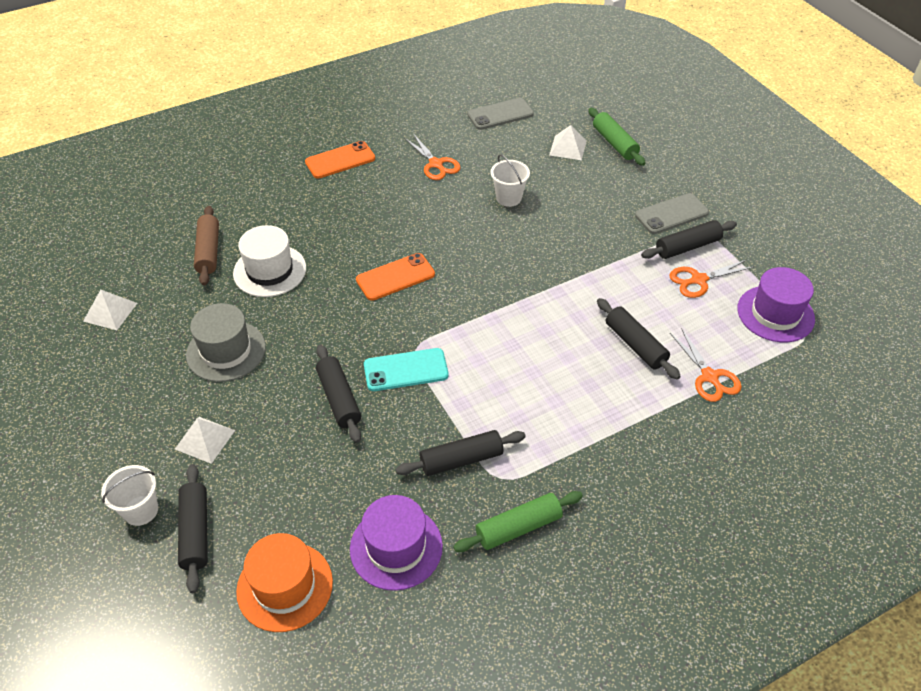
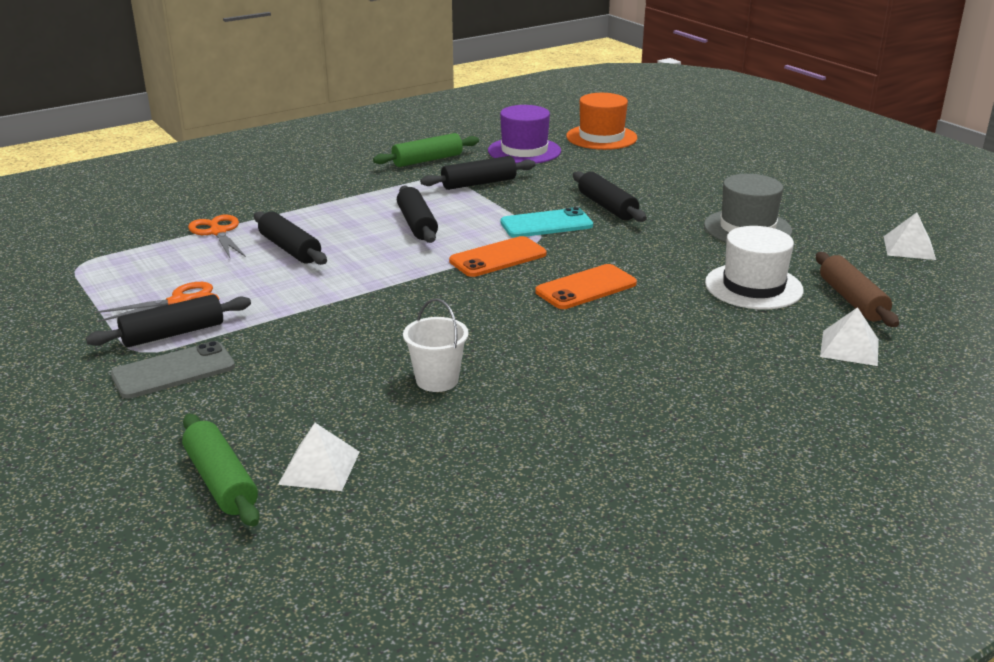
camera: 175 degrees right, 20 degrees down
white bucket [101,465,158,526] -> none
white pyramid [175,417,235,464] -> white pyramid moved to [820,307,879,366]
black rolling pin [178,464,208,593] -> black rolling pin moved to [397,185,438,243]
orange phone [305,141,375,179] -> orange phone moved to [449,236,547,277]
orange scissors [404,135,461,180] -> none
grey phone [467,98,534,130] -> none
purple hat [737,267,815,342] -> none

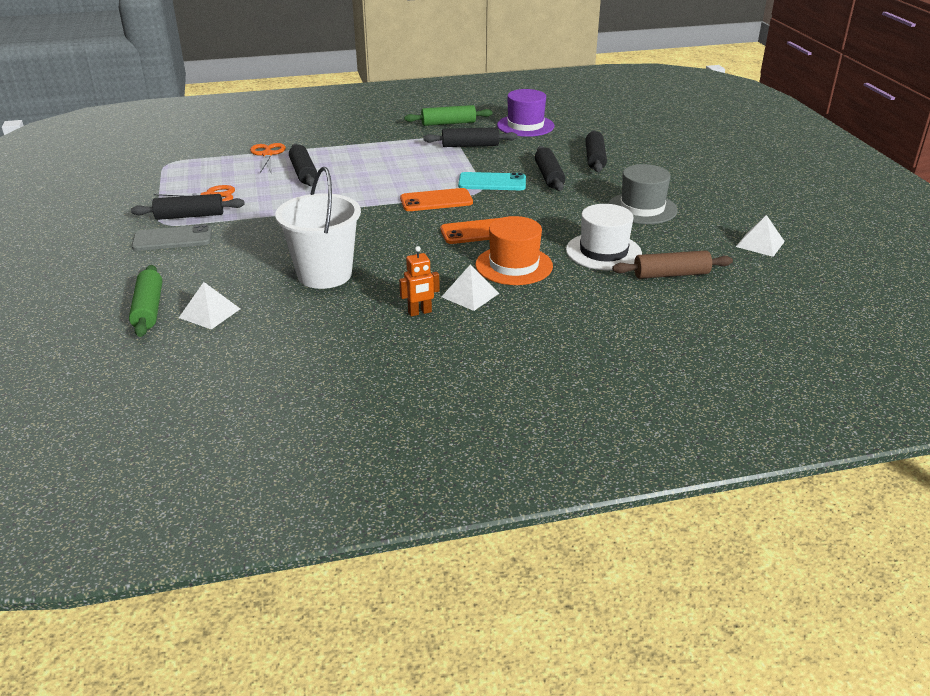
camera: 20 degrees right, 5 degrees up
black rolling pin [397,185,438,243] -> black rolling pin moved to [585,130,607,172]
white bucket [403,298,469,392] -> white bucket [275,167,361,289], size x1.81
orange hat [566,93,637,150] -> orange hat moved to [475,216,553,285]
brown rolling pin [816,252,899,327] -> brown rolling pin turned 75 degrees clockwise [612,250,733,279]
white pyramid [820,307,879,366] -> white pyramid moved to [442,264,499,311]
none -> orange robot [399,246,440,317]

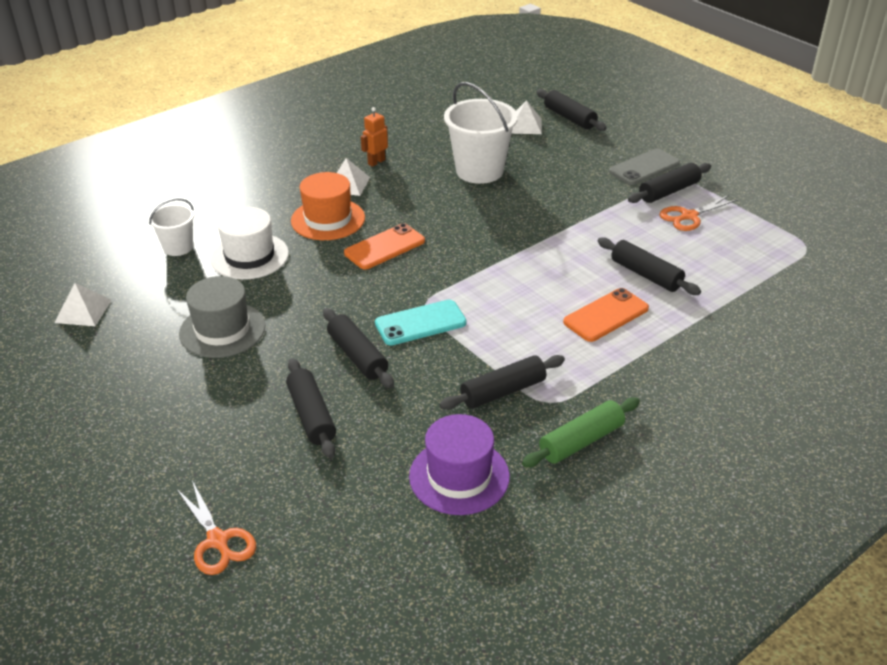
camera: 155 degrees right, 5 degrees up
green rolling pin [129,265,162,337] -> black rolling pin [536,89,607,131]
orange scissors [250,143,286,173] -> orange scissors moved to [176,481,256,575]
orange phone [400,188,473,211] -> orange phone moved to [563,288,649,342]
brown rolling pin [612,250,733,279] -> white bucket [149,198,194,256]

